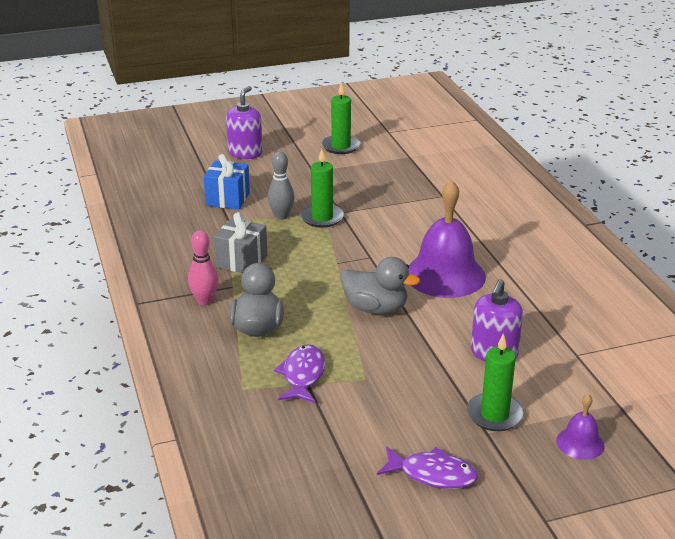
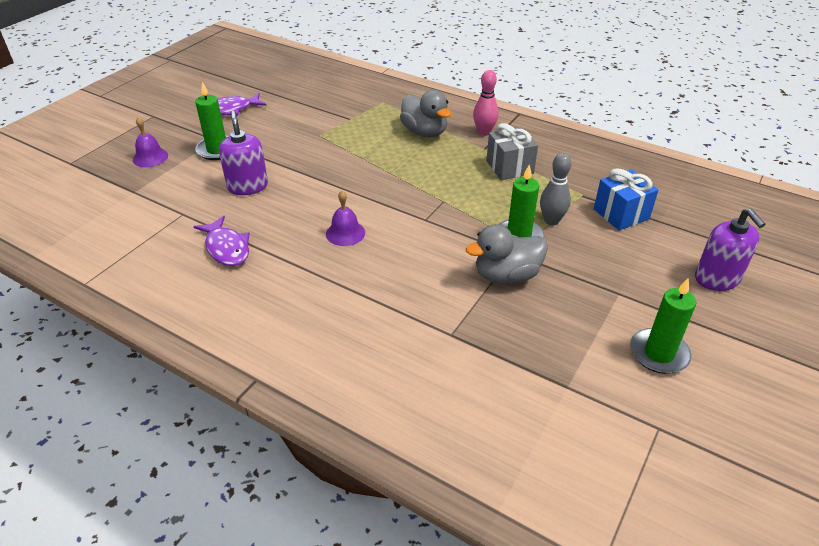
camera: 140 degrees right, 10 degrees up
purple fish [274,344,325,403] -> purple fish moved to [194,216,250,266]
grey duck [340,257,420,314] -> grey duck moved to [466,224,548,284]
purple bell [408,180,486,298] -> purple bell [326,191,365,246], size x0.48

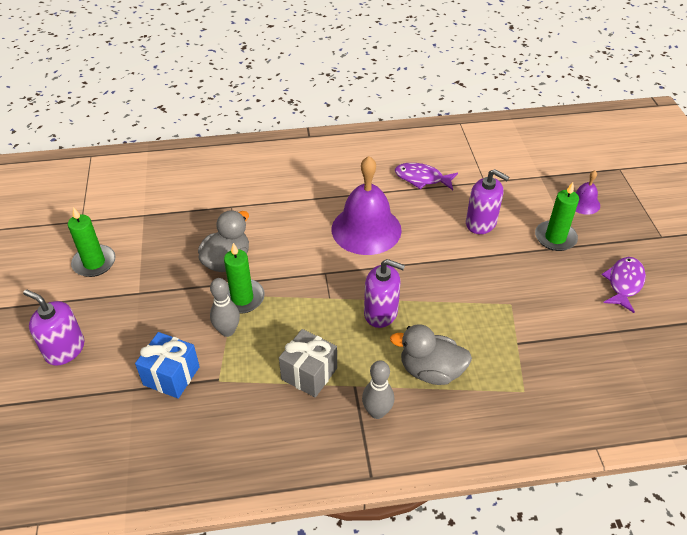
camera: 140 degrees right, 5 degrees up
purple bell [326,191,365,246] -> purple bell [332,156,402,255], size x2.10
pink bowling pin [473,70,499,136] -> grey bowling pin [362,360,394,419]
none -> purple soap dispenser [364,259,405,328]

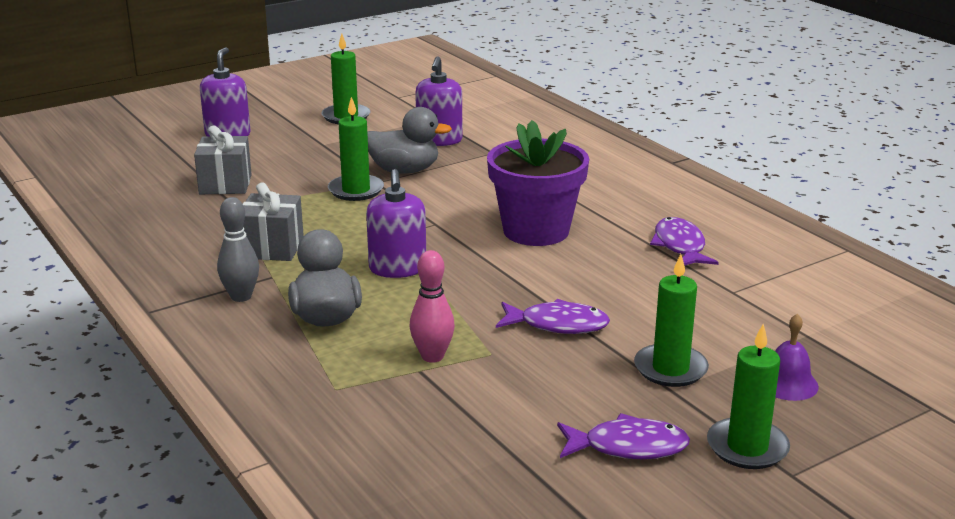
camera: 65 degrees right, 20 degrees down
blue gift [135,332,200,399] -> grey gift [194,126,252,194]
grey bowling pin [210,278,240,337] -> none
purple bell [332,156,402,255] -> purple flower pot [487,120,589,246]
purple soap dispenser [466,169,509,234] -> purple soap dispenser moved to [415,56,462,146]
none -> pink bowling pin [410,250,455,363]
none -> purple fish [496,299,610,334]
none -> green candle [707,324,790,469]

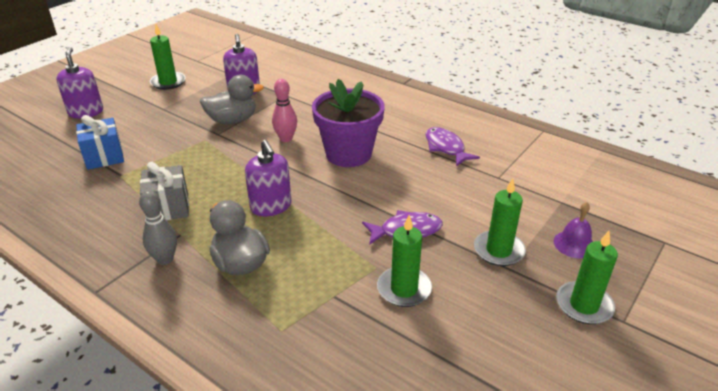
camera: 20 degrees left, 10 degrees up
grey gift [194,126,252,194] -> blue gift [76,115,124,170]
green candle [328,97,384,201] -> green candle moved to [377,215,432,307]
pink bowling pin [410,250,455,363] -> pink bowling pin moved to [272,79,297,142]
purple fish [557,413,690,459] -> none

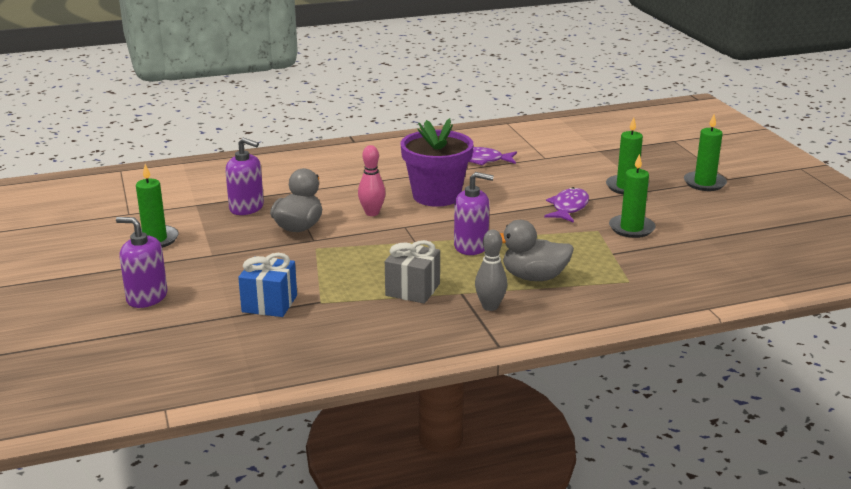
camera: 55 degrees left, 10 degrees down
purple bell [553,202,593,259] -> none

